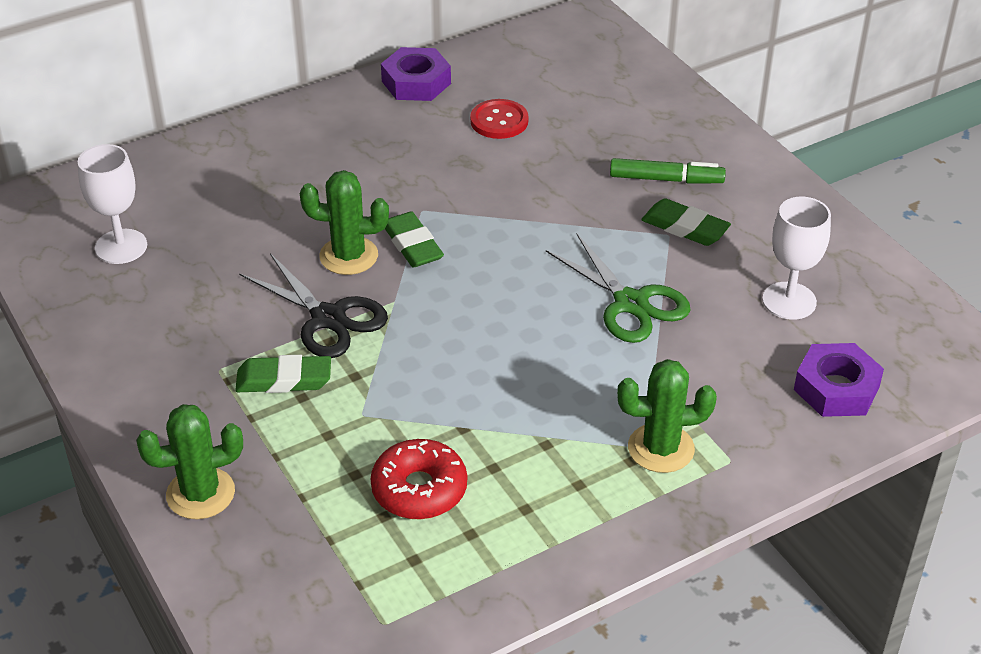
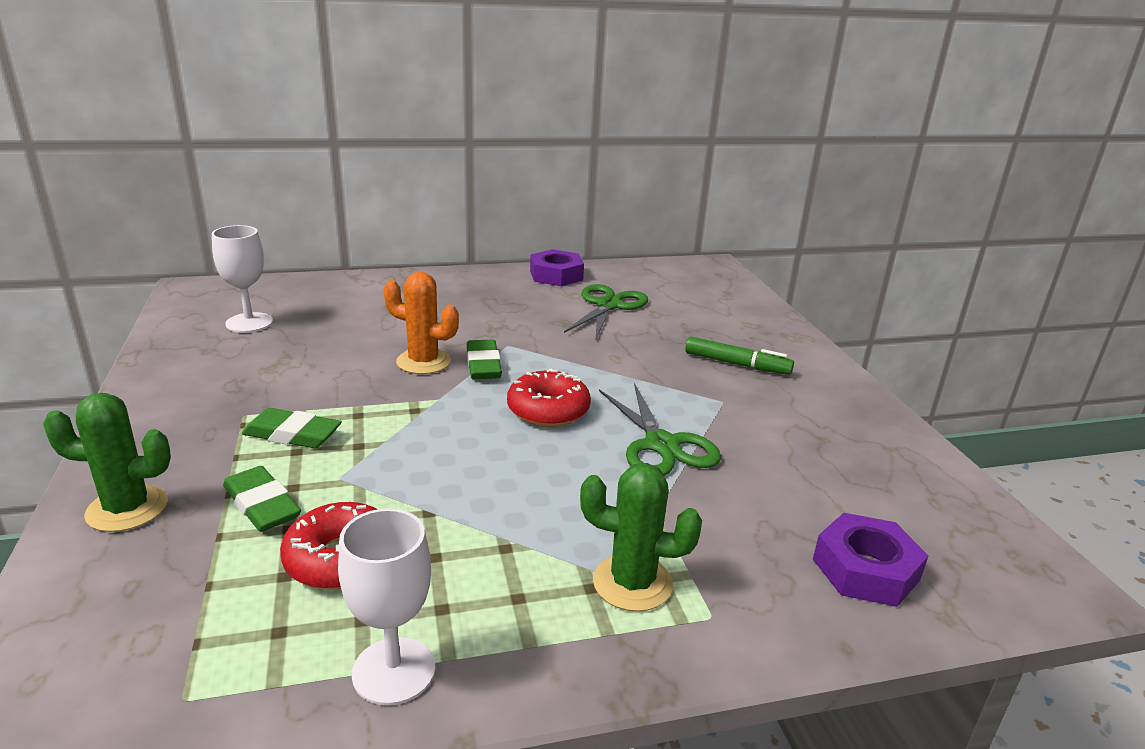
camera: 15 degrees right, 15 degrees down
black scissors [239,253,388,358] -> none
green cactus [300,170,389,275] -> orange cactus [384,272,459,374]
red button [470,99,528,139] -> green scissors [564,284,648,339]
green eraser [641,198,731,246] -> green eraser moved to [223,466,301,532]
white goblet [762,197,831,320] -> white goblet moved to [338,508,436,706]
none -> red donut [507,369,591,427]

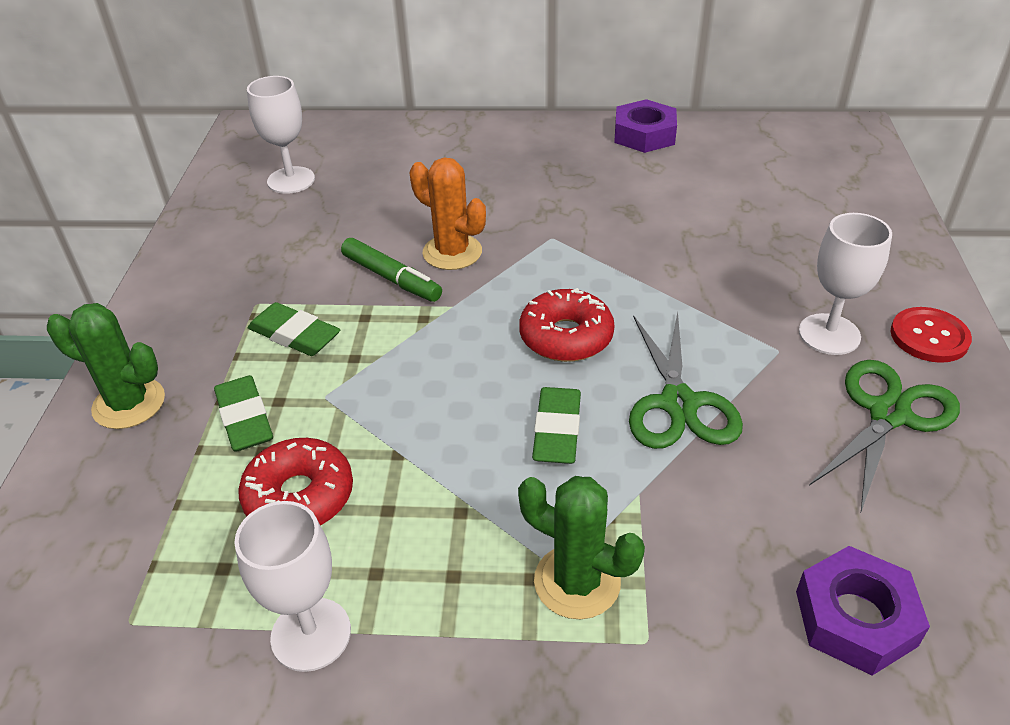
camera: 20 degrees right, 15 degrees up
green eraser [466,339,502,379] -> green eraser moved to [532,387,581,464]
green scissors [564,284,648,339] -> green scissors moved to [809,360,960,512]
green marker [685,337,794,375] -> green marker moved to [341,238,442,302]
none -> white goblet [799,213,892,355]
none -> red button [890,307,972,363]

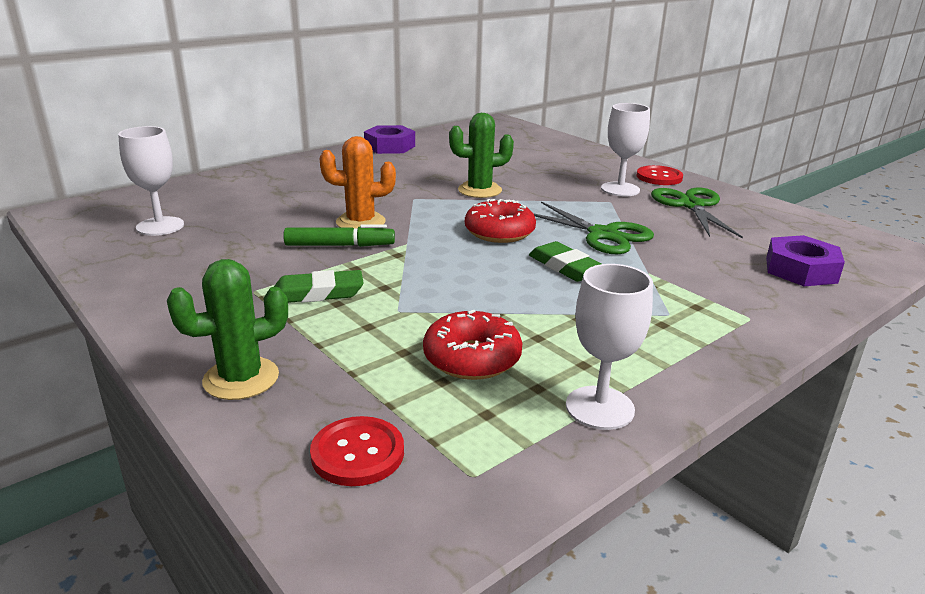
camera: 45 degrees left, 15 degrees down
green eraser [214,375,273,452] -> none
green cactus [518,476,645,620] -> green cactus moved to [449,113,514,198]
none -> red button [310,416,404,486]

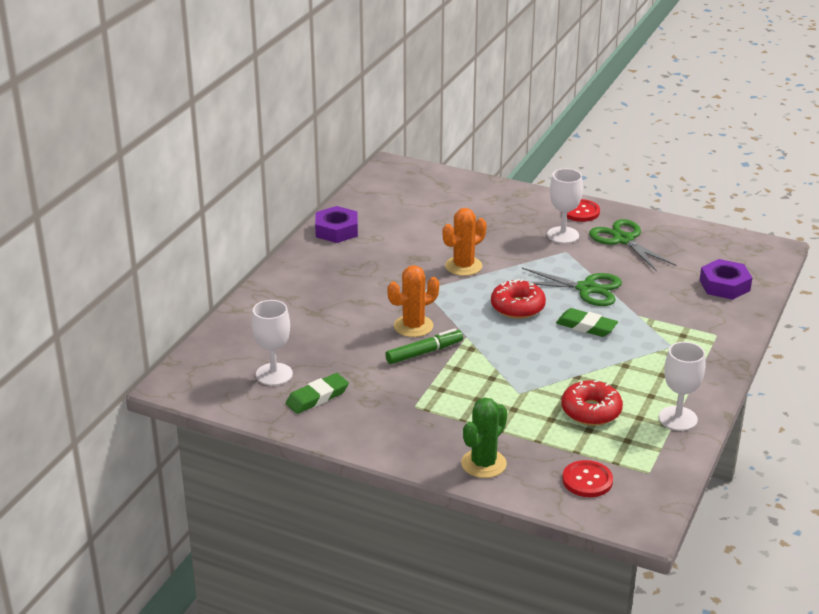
camera: 25 degrees left, 5 degrees up
green eraser [274,270,364,303] -> green eraser moved to [286,373,349,414]
green cactus [449,113,514,198] -> orange cactus [442,208,487,276]

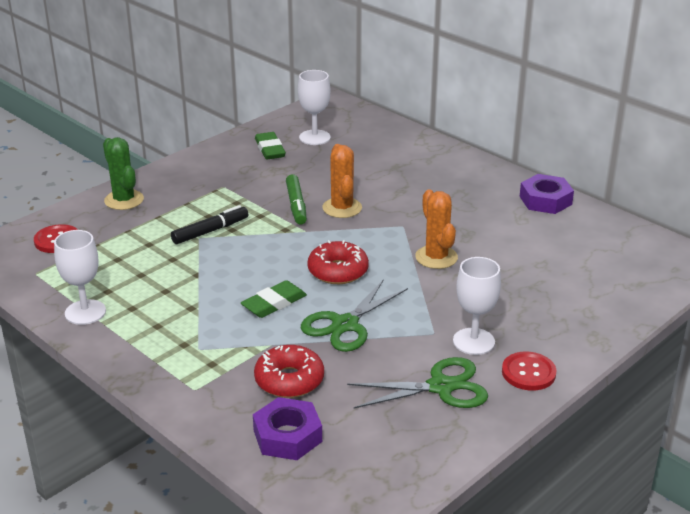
camera: 110 degrees right, 0 degrees up
red donut [561,380,623,426] -> red donut moved to [254,345,324,398]
none -> black marker [171,205,248,244]

